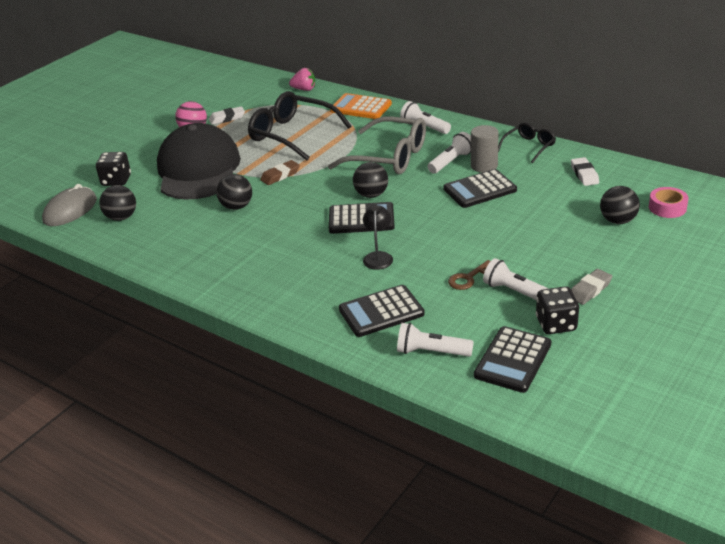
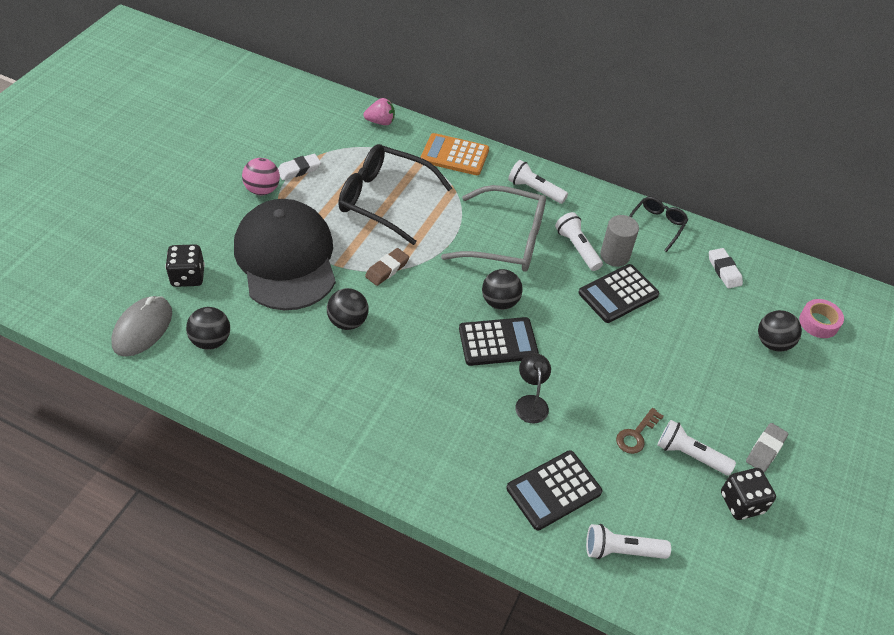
camera: 15 degrees left, 15 degrees up
white flashlight [428,132,471,174] -> white flashlight turned 60 degrees counterclockwise [555,212,603,271]
black calculator [474,326,551,393] -> none

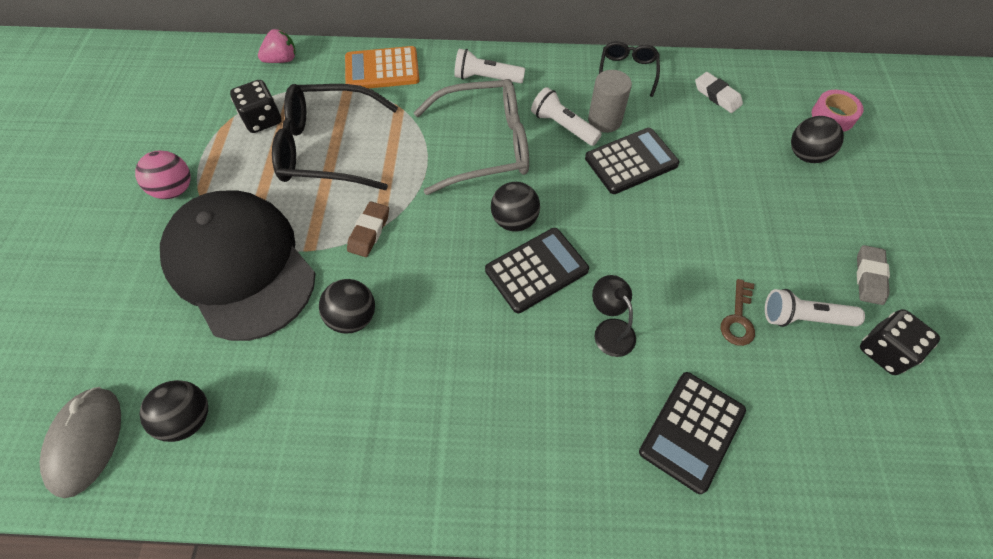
camera: 20 degrees left, 10 degrees up
black dice [165,244,205,287] -> black dice moved to [230,80,282,133]
white eraser [278,153,321,180] -> none
black calculator [578,264,659,323] -> black calculator turned 150 degrees counterclockwise [585,128,679,194]
white flashlight [586,524,671,559] -> none

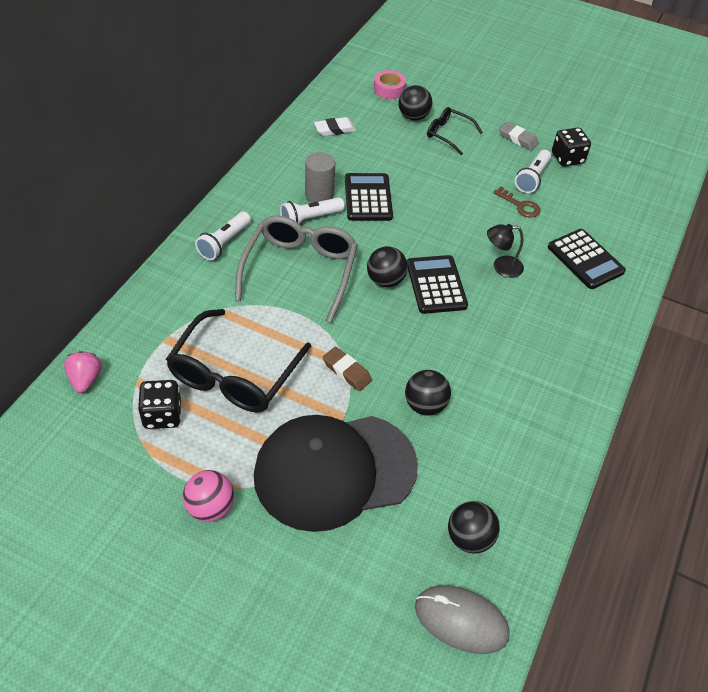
camera: 70 degrees left, 10 degrees down
orange calculator [345,46,420,89] -> none
black glasses [599,41,660,97] -> black glasses moved to [427,107,483,155]

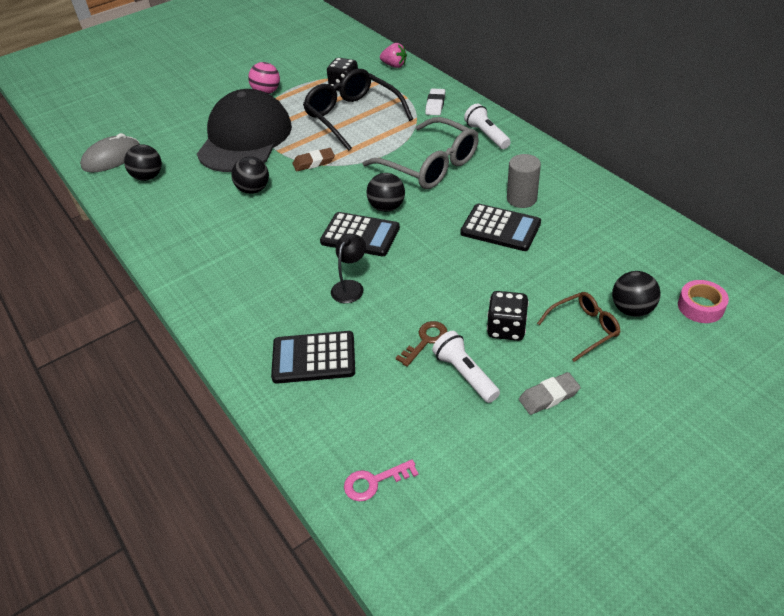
camera: 125 degrees right, 5 degrees down
white flashlight [280,197,345,224] -> none
white eraser [314,117,356,136] -> white eraser moved to [425,88,445,115]
black glasses [427,107,483,155] -> brown glasses [537,292,621,362]
brown key [493,187,540,217] -> brown key turned 150 degrees clockwise [396,321,448,367]
black dice [552,128,591,167] -> black dice moved to [487,291,529,341]
none -> pink key [344,459,419,501]

